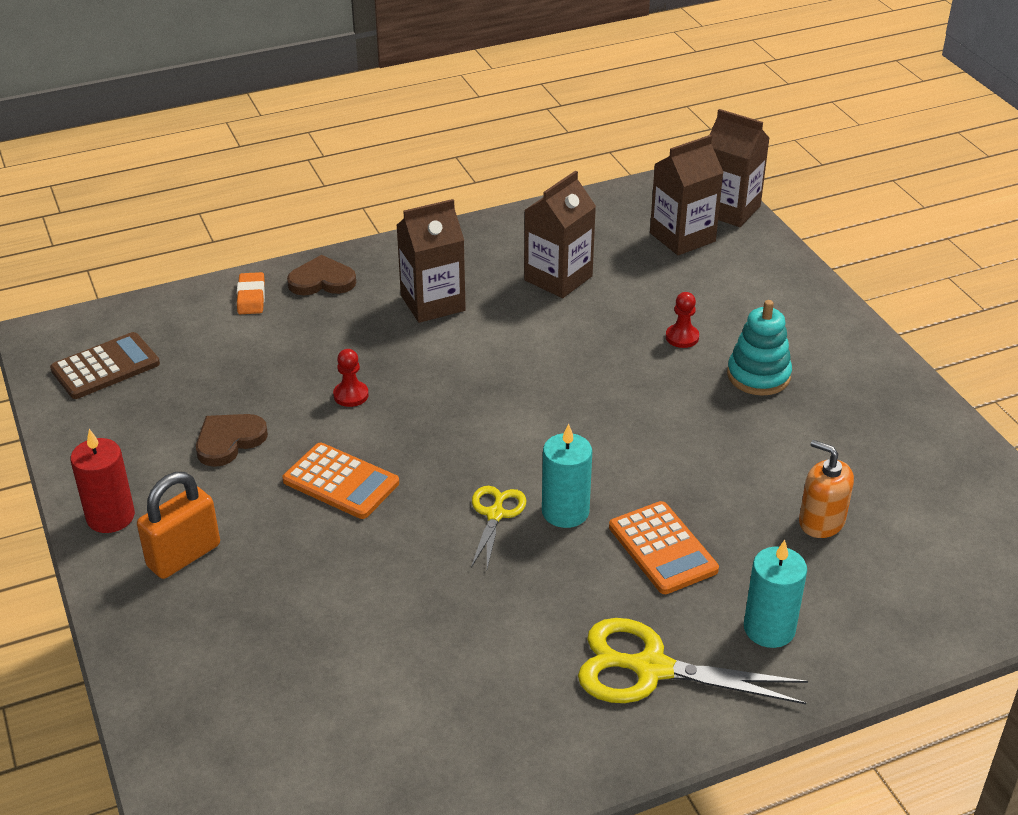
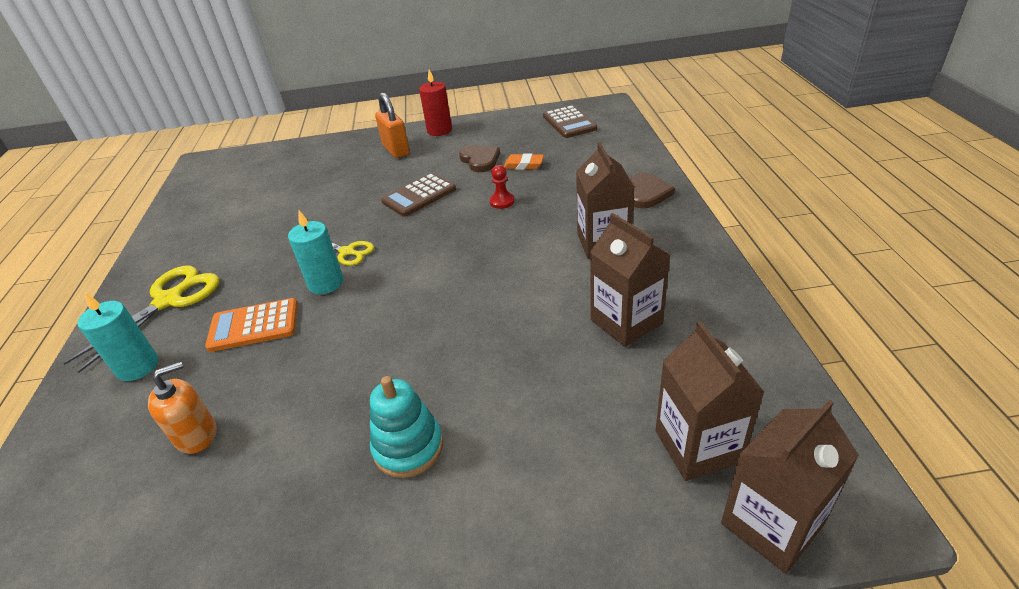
camera: 110 degrees right, 0 degrees up
orange eraser [237,272,265,314] -> orange eraser moved to [504,153,544,170]
orange calculator [282,443,399,519] -> brown calculator [381,173,456,217]
red pawn [666,292,699,348] -> none

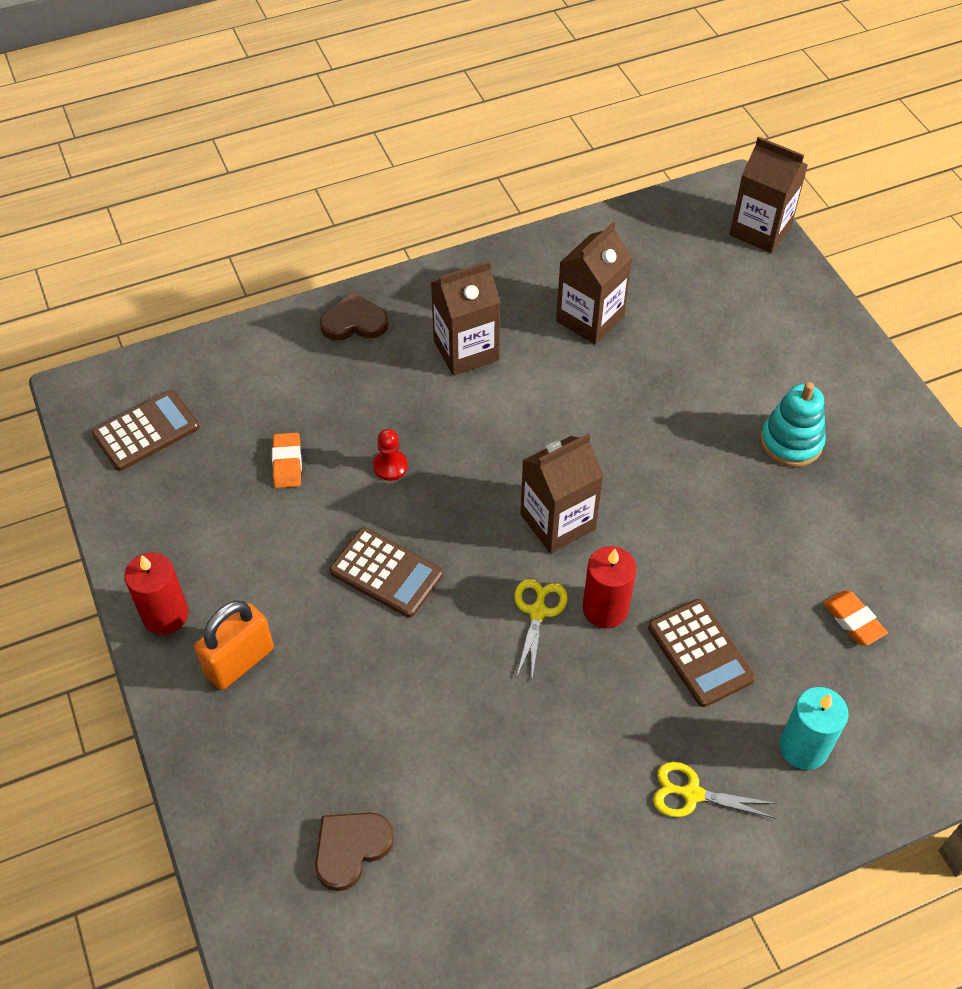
camera: 110 degrees left, 15 degrees up
yellow scissors [63,266,219,373] -> yellow scissors [653,762,777,819], size x0.57
orange soap dispenser [148,361,217,454] -> orange eraser [823,591,888,646]
orange calculator [205,298,298,352] -> brown calculator [648,599,755,707]
turquoise candle [288,210,343,294] -> red candle [583,546,637,628]
brown heart [459,145,500,172] -> brown heart moved to [315,812,394,891]
brown carton [655,321,764,481] -> brown carton moved to [520,433,604,553]

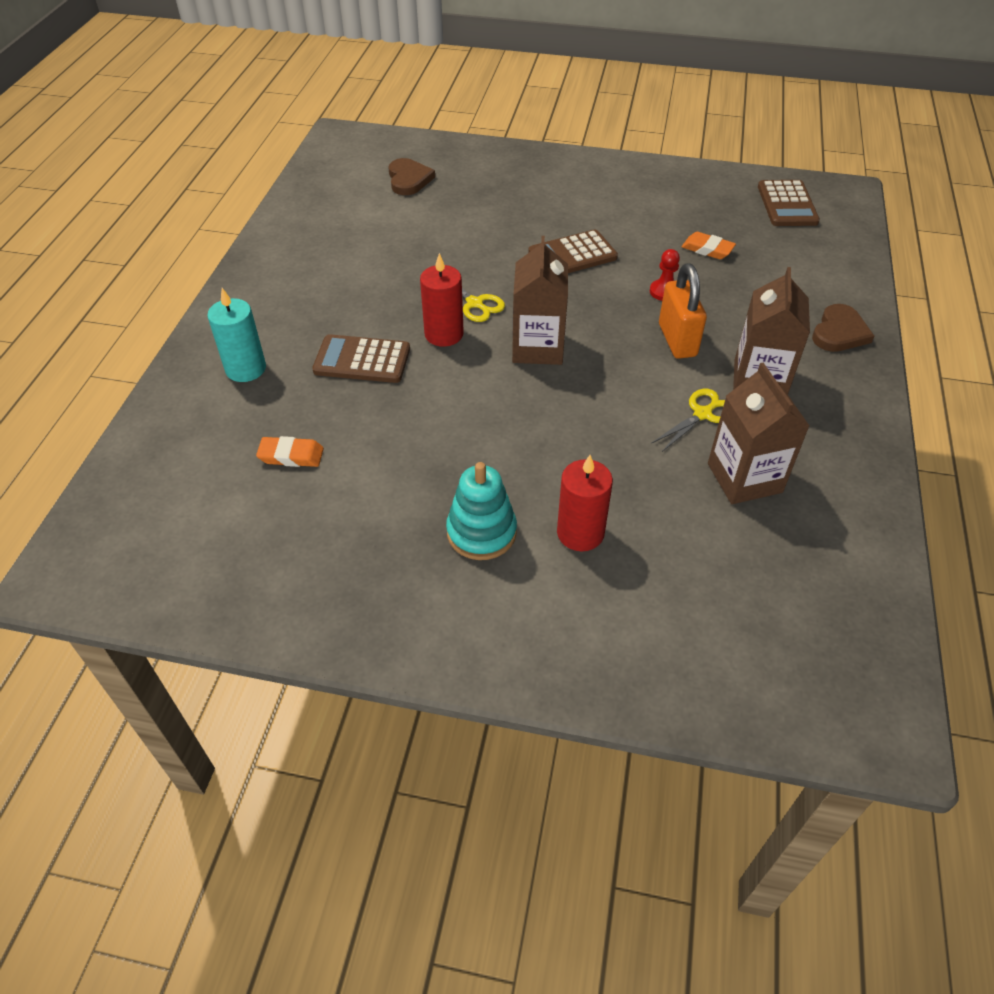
camera: 125 degrees right, 5 degrees down
red candle [124,552,189,635] -> red candle moved to [557,455,613,551]
orange padlock [194,600,274,690] -> orange padlock moved to [659,263,707,359]
yellow scissors [653,762,777,819] -> yellow scissors moved to [652,389,725,452]
brown carton [730,137,808,253] -> none

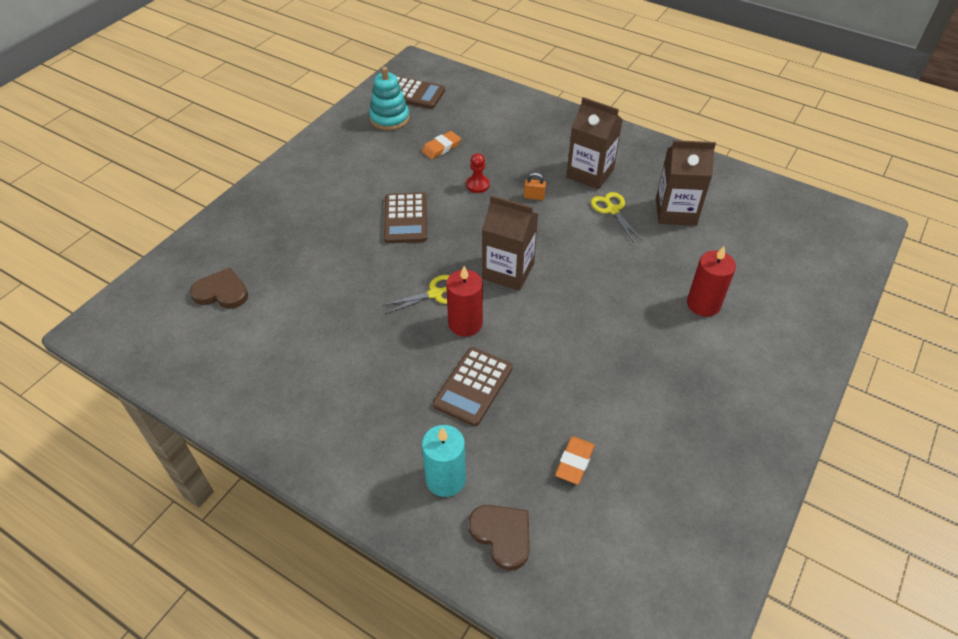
camera: 70 degrees left, 0 degrees up
turquoise stacking toy [446,462,517,560] -> turquoise stacking toy moved to [369,67,410,130]
orange padlock [659,263,707,359] -> orange padlock [524,173,546,200], size x0.46
brown heart [812,304,874,352] -> brown heart moved to [468,505,530,571]

